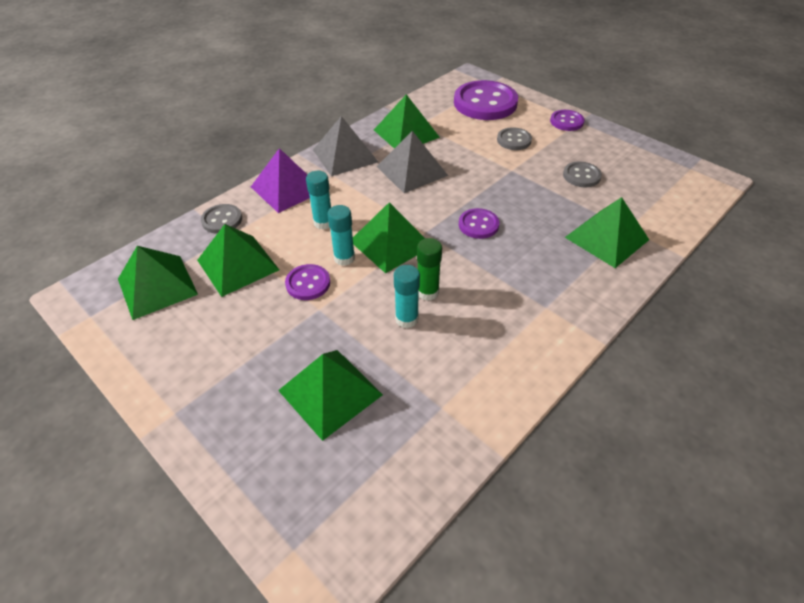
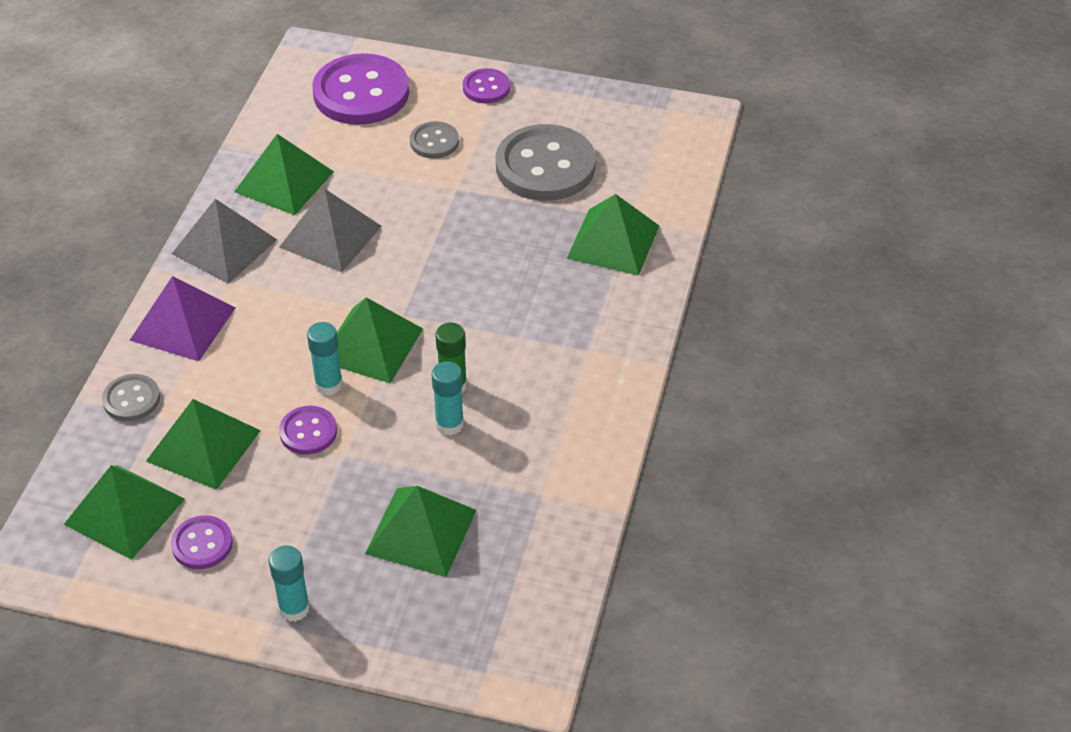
camera: 30 degrees left, 0 degrees up
turquoise glue stick [306,171,331,229] -> turquoise glue stick moved to [269,546,310,622]
purple button [459,208,499,239] -> purple button moved to [171,515,233,569]
grey button [563,162,602,187] -> grey button [496,124,596,201], size x2.01

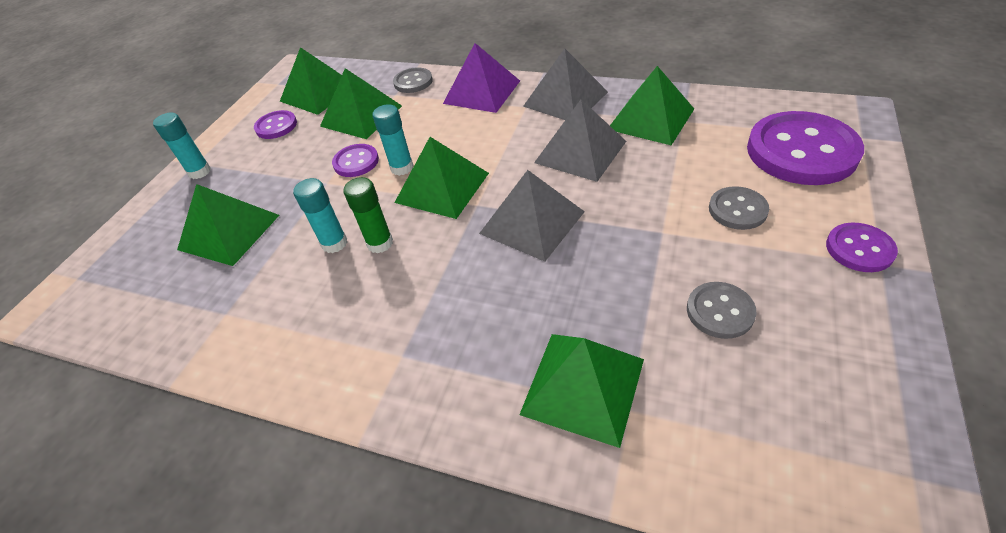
camera: 100 degrees right, 0 degrees up
grey button [496,124,596,201] -> grey button [687,282,757,339], size x0.50
none -> grey pyramid [479,170,585,262]

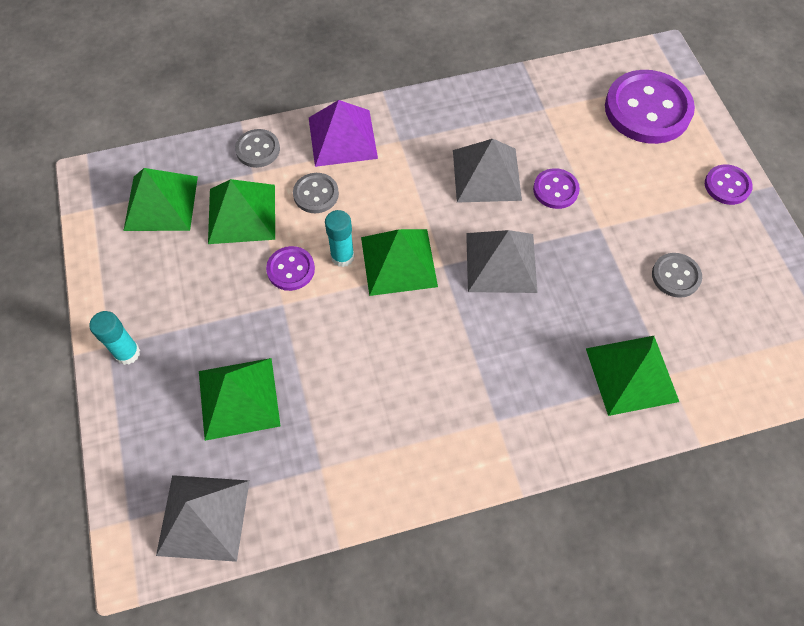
camera: 40 degrees left, 15 degrees up
purple button [254,110,297,139] -> purple button moved to [533,168,580,209]
turquoise glue stick [293,178,347,253] -> none
green glue stick [344,177,393,253] -> none
grey pyramid [523,48,608,120] -> grey pyramid moved to [156,475,250,562]
green pyramid [610,66,694,145] -> none
grey button [709,186,769,230] -> grey button moved to [293,173,339,213]

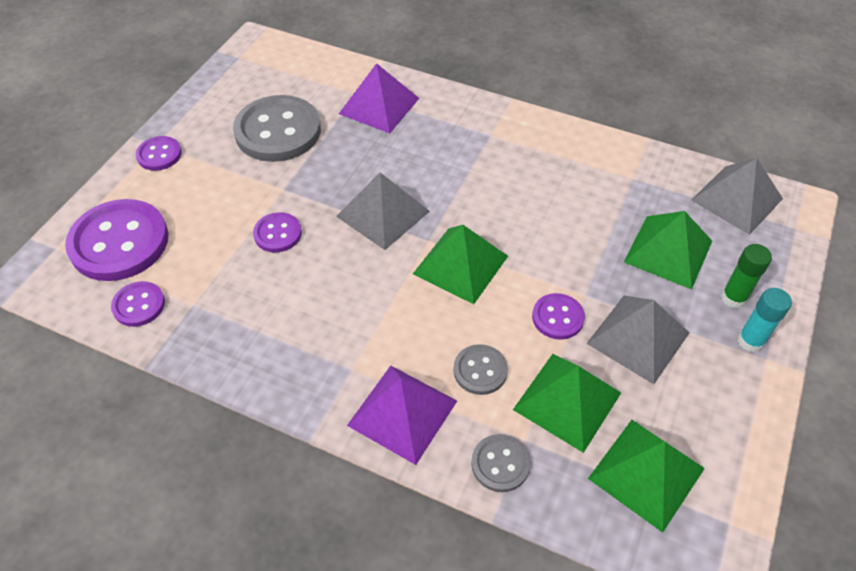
camera: 140 degrees left, 10 degrees down
turquoise glue stick [325,210,355,267] -> none
grey pyramid [453,139,522,202] -> grey pyramid moved to [586,295,689,384]
green pyramid [586,336,679,416] -> purple pyramid [339,63,419,133]
grey button [652,253,702,298] -> grey button [233,95,321,162], size x2.01
none -> purple button [111,281,165,327]
none -> green glue stick [721,244,772,308]

